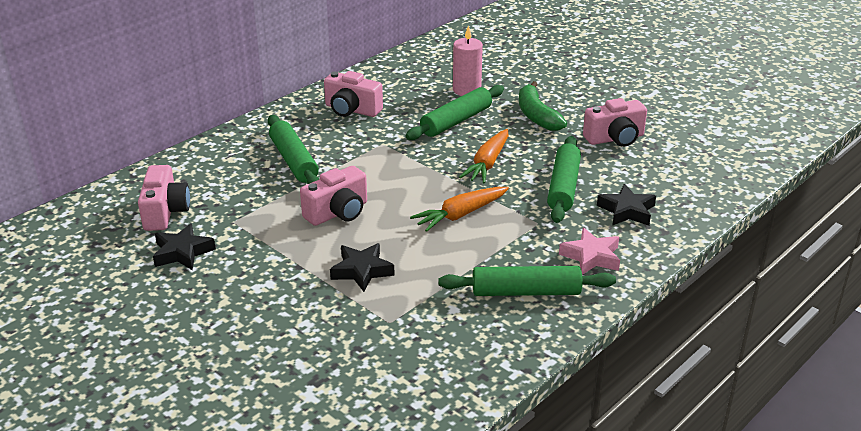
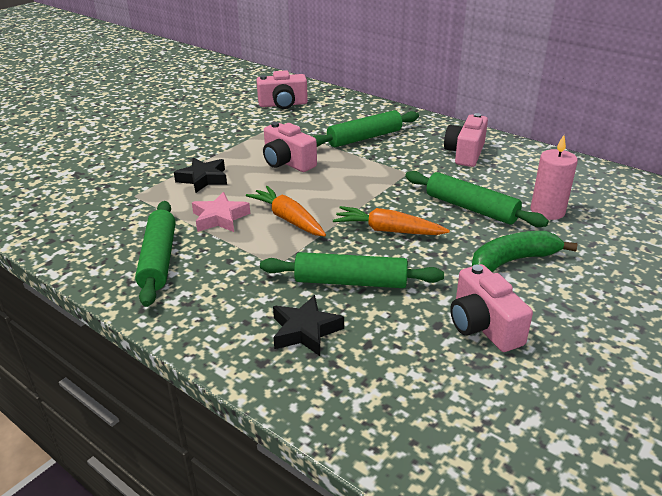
camera: 85 degrees right, 0 degrees up
black star [153,223,216,270] -> none
pink star [559,228,620,275] -> pink star moved to [192,192,250,232]

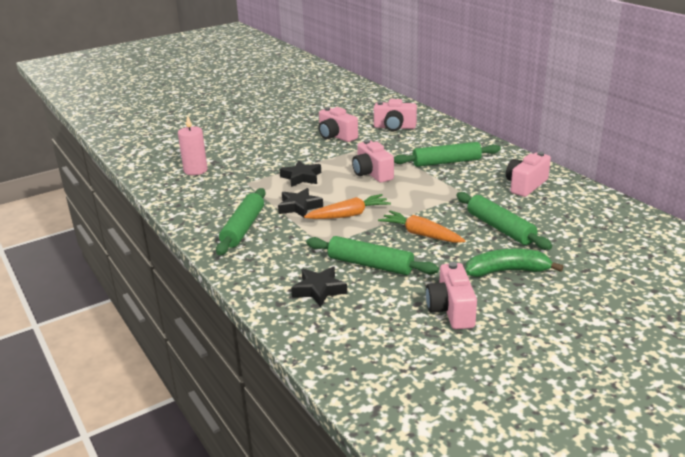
camera: 20 degrees right, 5 degrees down
pink star [192,192,250,232] -> black star [278,188,323,217]
orange carrot [246,186,326,236] -> orange carrot turned 90 degrees clockwise [304,194,391,219]
pink candle [531,135,578,220] -> pink candle moved to [178,115,208,175]
none -> pink camera [319,107,358,142]

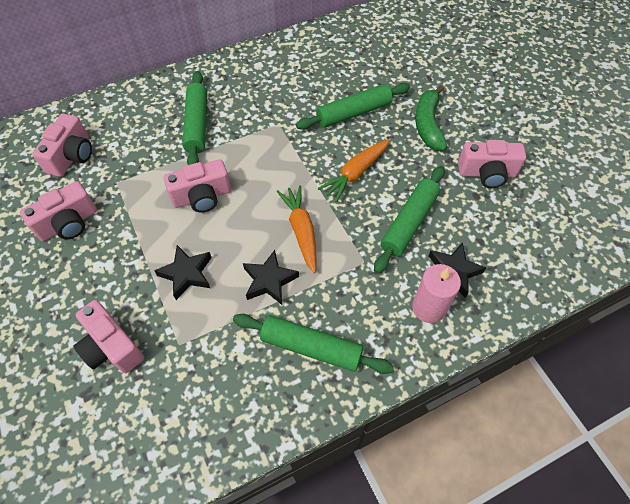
camera: 85 degrees left, 30 degrees up
pink candle [178,115,208,175] -> pink candle moved to [412,264,461,323]
pink camera [506,152,551,197] -> pink camera moved to [73,300,144,373]

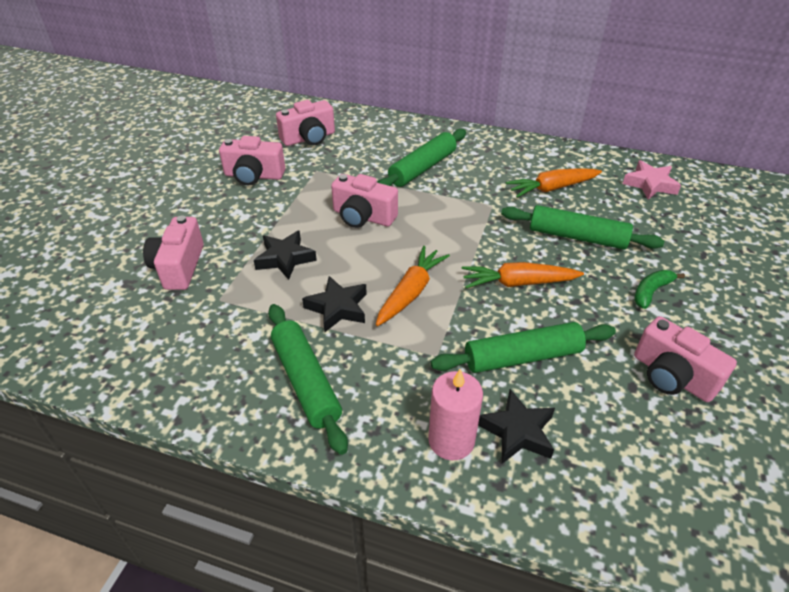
camera: 45 degrees right, 15 degrees down
green banana [415,85,447,150] -> green banana [634,270,685,309], size x0.62
none -> orange carrot [506,168,602,198]
none -> pink star [623,160,681,200]

